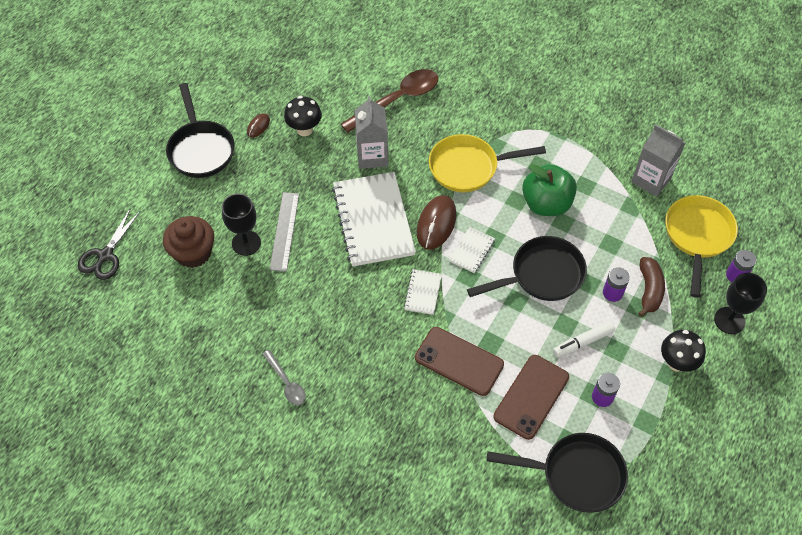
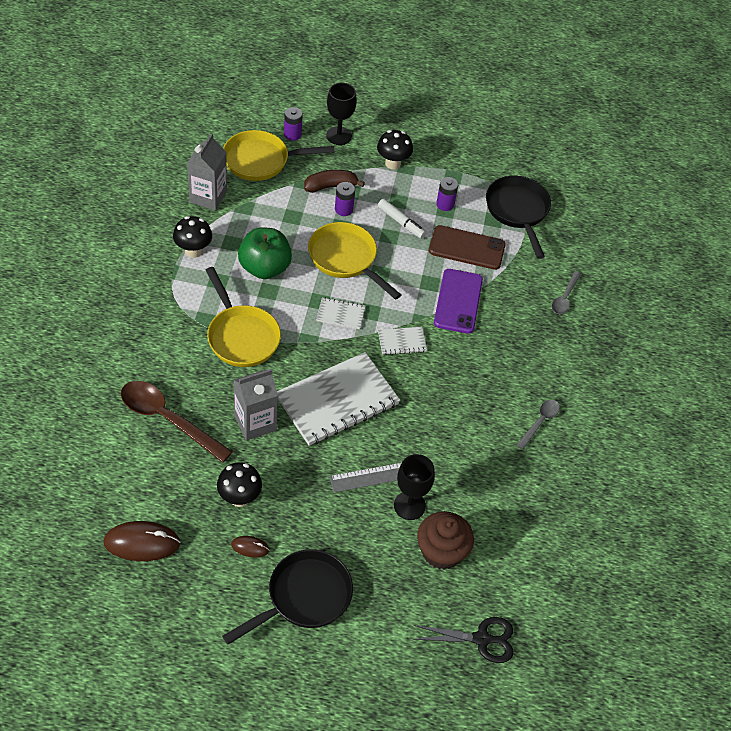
camera: 115 degrees left, 5 degrees down
brown phone [415,327,504,396] -> purple phone [434,269,483,334]
brown mouse [417,195,456,250] -> brown mouse moved to [104,521,180,561]
black pan [467,236,587,301] -> yellow pan [308,222,401,300]
none -> black mushroom [173,216,212,258]
none -> grey spoon [552,271,581,314]

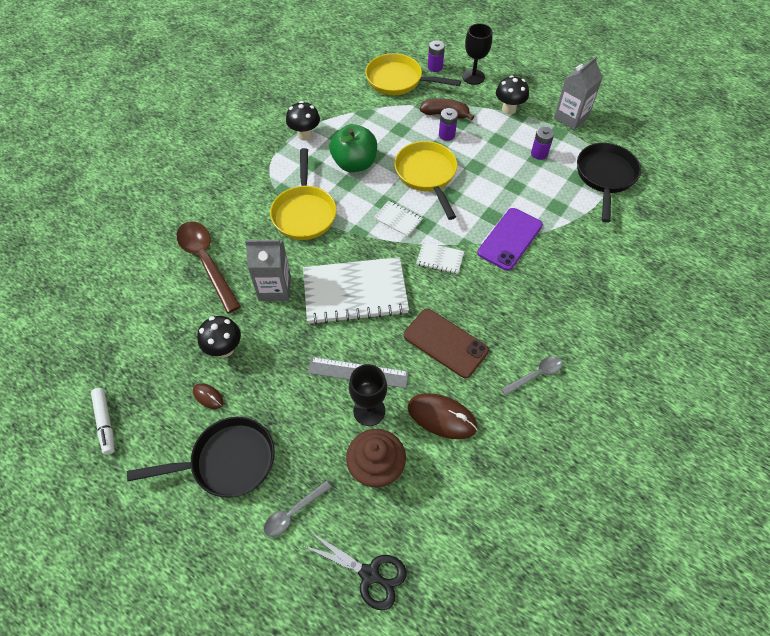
camera: 30 degrees right, 5 degrees up
brown mouse [104,521,180,561] -> brown mouse moved to [407,393,477,439]
grey carton [187,133,227,210] -> grey carton moved to [554,56,603,130]
white marker [378,199,426,239] -> white marker moved to [91,388,115,455]
brown phone [429,225,506,270] -> brown phone moved to [404,309,489,378]
grey spoon [552,271,581,314] -> grey spoon moved to [264,480,332,537]

